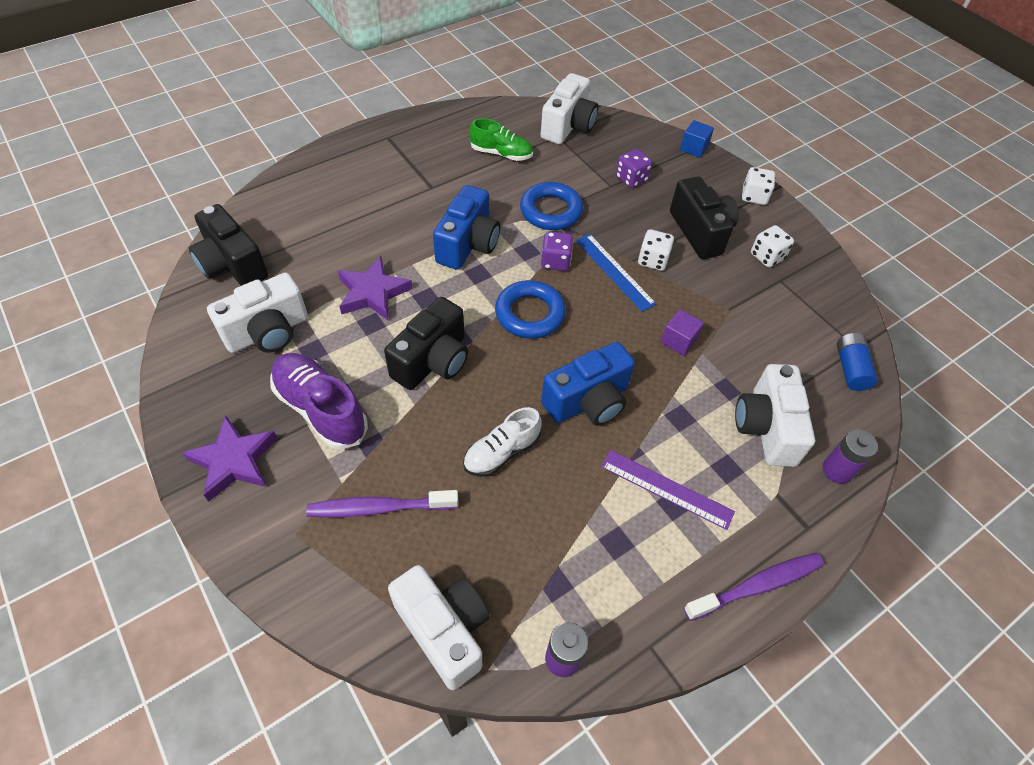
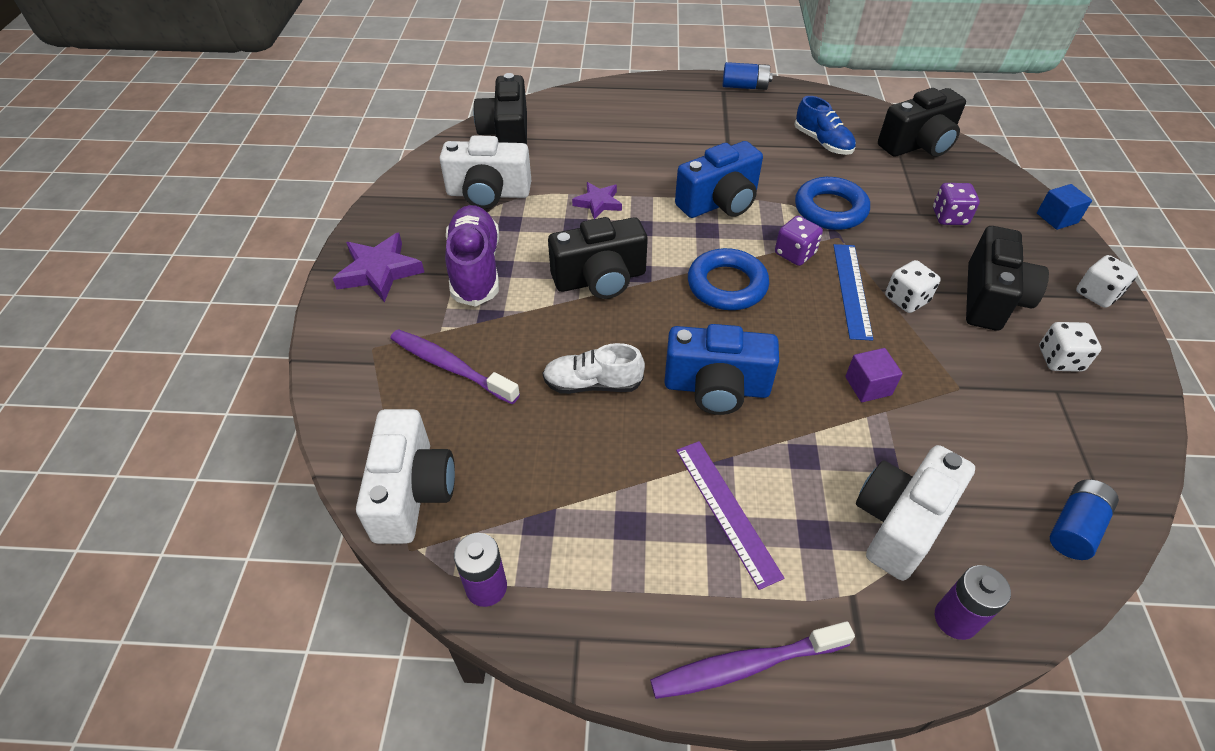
camera: 40 degrees right, 5 degrees down
purple star [338,256,413,320] -> purple star [572,182,622,219], size x0.63
green shoe [469,118,533,161] -> blue shoe [794,96,856,155]
white camera [541,73,598,144] -> black camera [878,88,966,157]
purple toothbrush [684,553,824,621] -> purple toothbrush turned 150 degrees clockwise [650,621,855,699]
none -> blue battery [723,62,773,90]

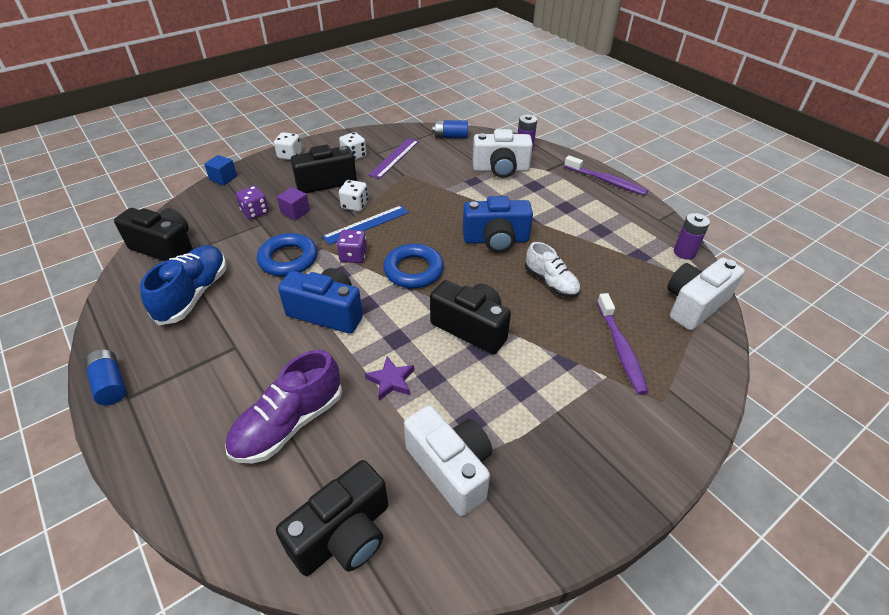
camera: 130 degrees left, 5 degrees down
purple star [333,232,425,302] -> none
purple shoe [445,205,499,307] -> purple shoe moved to [225,350,342,463]
blue camera [664,324,779,415] -> blue camera turned 120 degrees clockwise [463,196,533,253]
purple ruler [676,441,784,590] -> purple ruler moved to [368,138,419,179]
blue shoe [794,96,856,155] -> blue shoe [140,245,227,325], size x1.50
purple cube [845,348,903,402] -> purple cube moved to [277,187,310,220]

